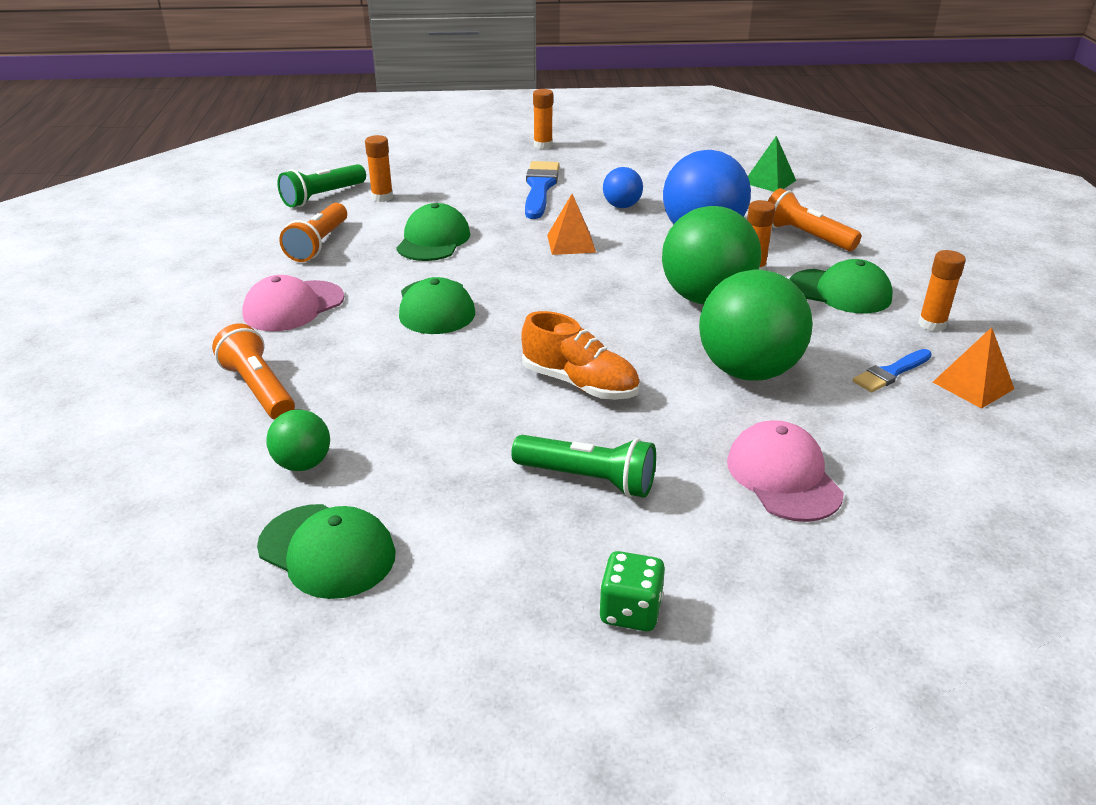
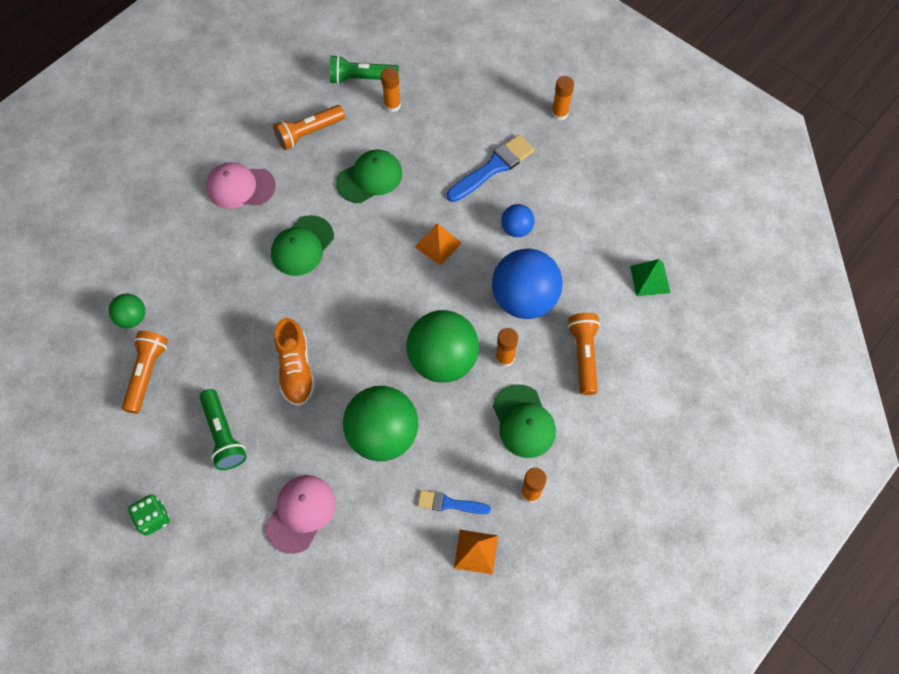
camera: 45 degrees right, 30 degrees up
orange flashlight [212,323,295,420] -> orange flashlight moved to [122,331,168,414]
green cap [257,504,396,599] -> none

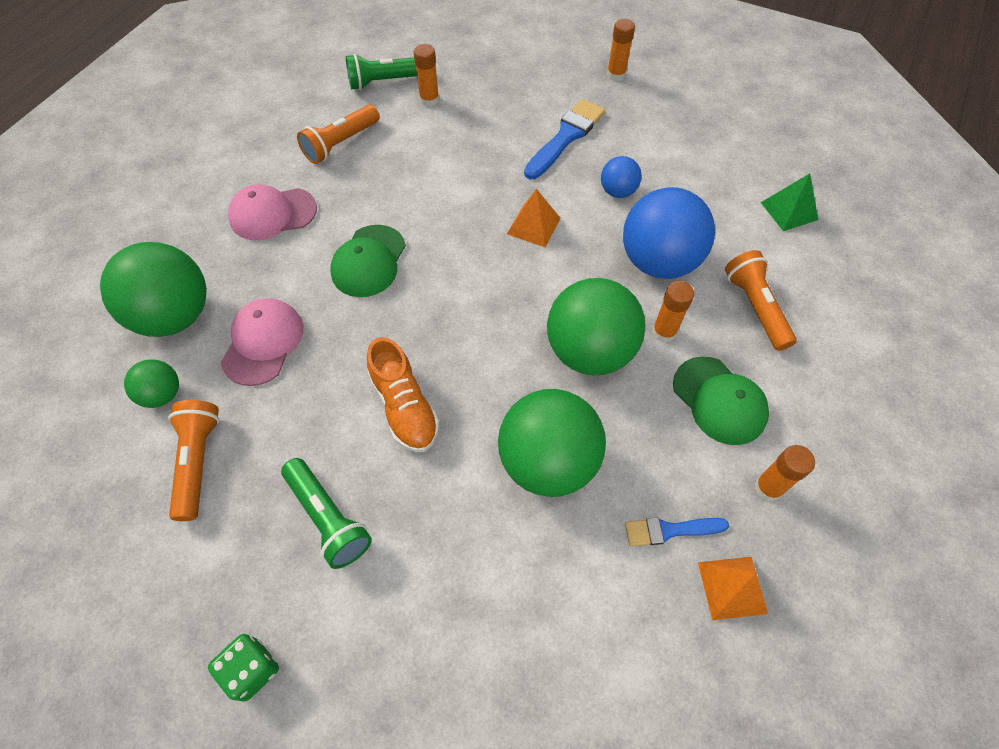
camera: 15 degrees left, 5 degrees down
pink cap [265,475,336,554] -> pink cap moved to [221,298,304,386]
green cap [336,149,402,203] -> none
none -> green ball [100,242,207,337]

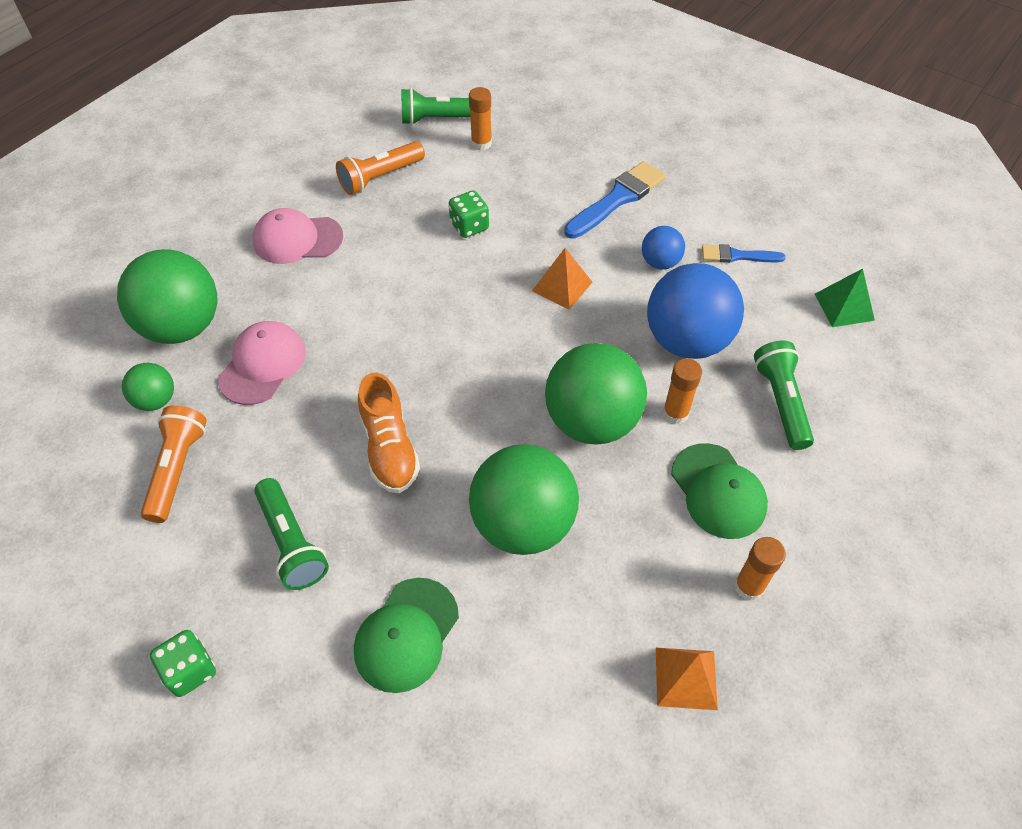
camera: 10 degrees right, 5 degrees down
green cap [330,225,406,297] -> green cap moved to [354,578,459,693]
orange glue stick [607,19,635,81] -> none
blue brush [625,517,729,546] -> blue brush moved to [702,244,786,263]
orange flashlight [725,250,797,351] -> green flashlight [754,341,814,450]
none -> green dice [449,190,489,238]

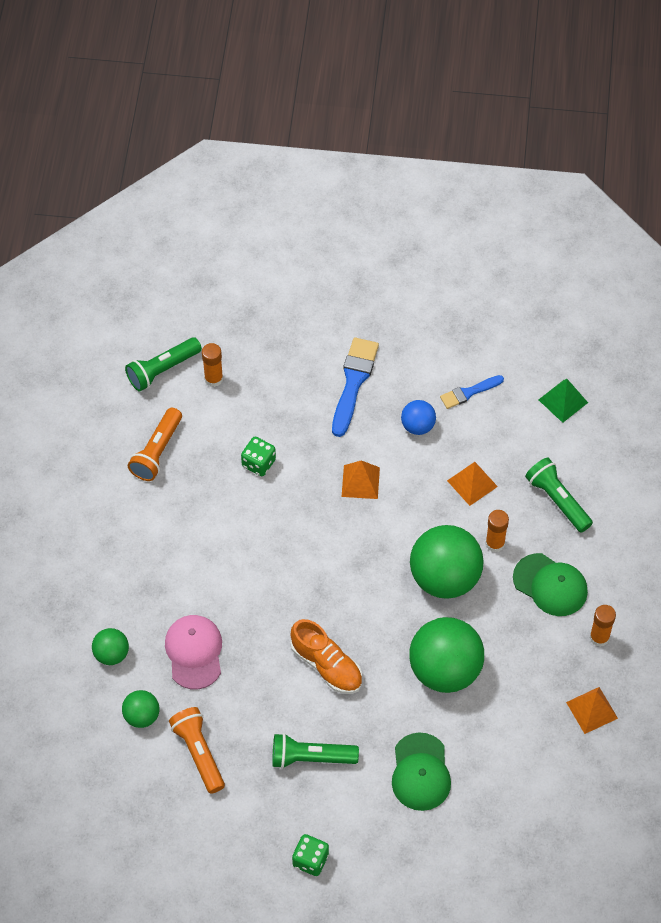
camera: 30 degrees left, 5 degrees up
green ball [117,249,217,344] -> green ball [92,628,129,665], size x0.50
pink cap [253,208,343,264] -> none
green flashlight [254,478,329,590] -> green flashlight turned 150 degrees clockwise [272,733,359,769]
blue ball [647,263,744,359] -> orange pyramid [447,462,498,506]

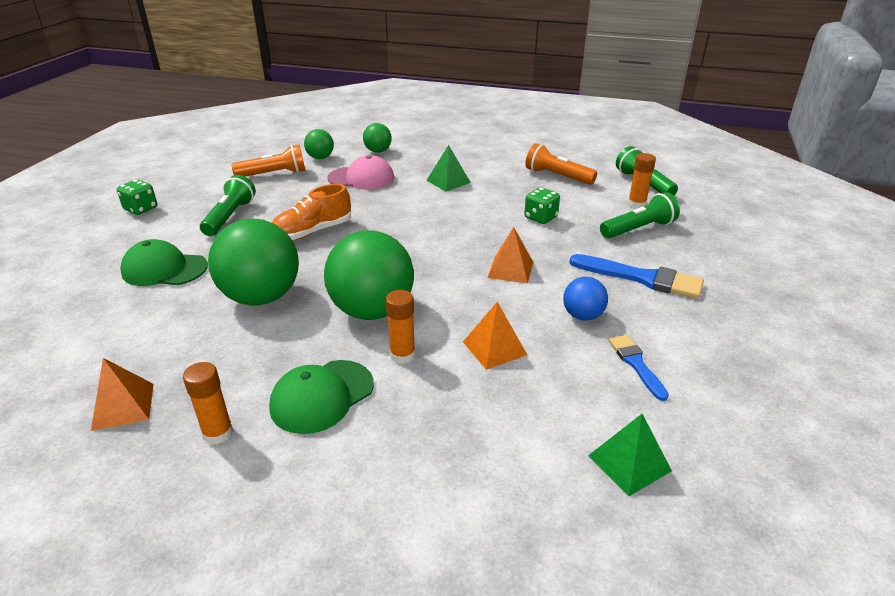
camera: 100 degrees right, 25 degrees down
green flashlight [525,458,593,532] -> green flashlight moved to [600,192,680,239]
none -> green pyramid [426,145,471,192]

